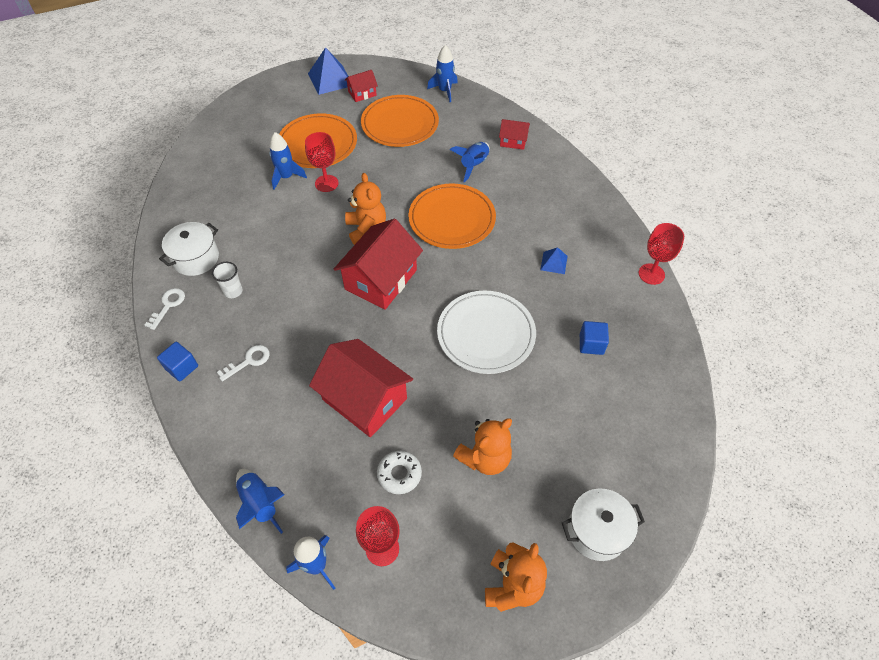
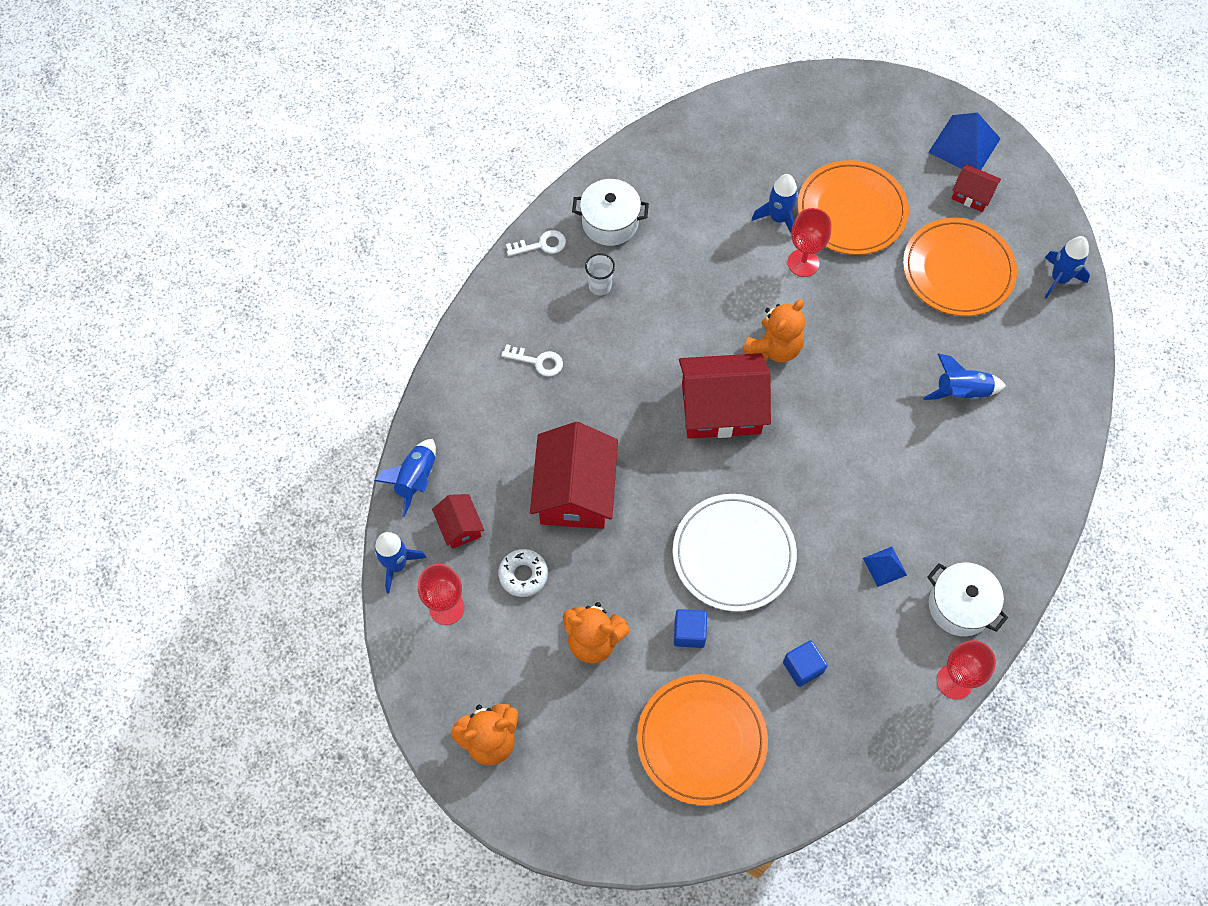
camera: 55 degrees right, 10 degrees up
blue cube [157,342,198,382] -> blue cube moved to [674,609,707,648]
orange plate [408,183,496,249] -> orange plate moved to [637,674,768,806]
red house [499,119,530,150] -> red house moved to [432,494,484,549]
white pot [562,488,645,561] -> white pot moved to [927,562,1008,636]

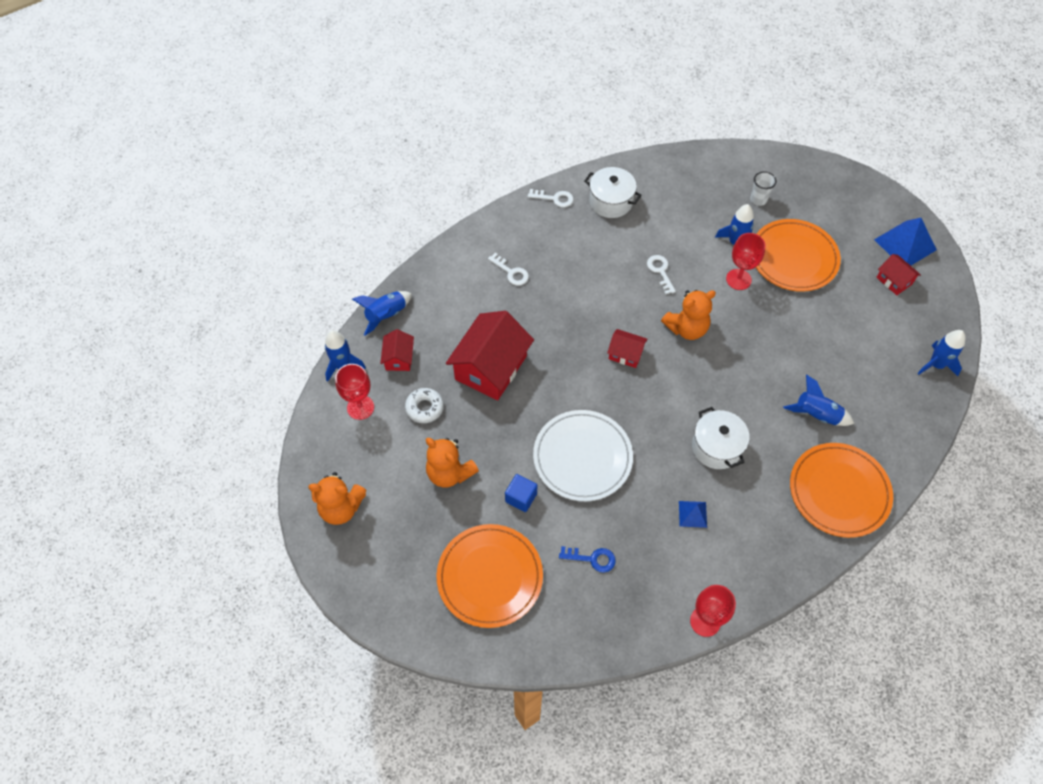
camera: 25 degrees right, 5 degrees down
white cup [585,253,615,296] -> white cup moved to [750,171,777,206]
red house [679,353,771,439] -> red house [607,329,648,368], size x0.49
blue cube [783,640,828,687] -> blue key [559,546,616,573]
orange plate [903,218,1017,316] -> orange plate moved to [790,443,893,538]
white pot [927,562,1008,636] -> white pot moved to [692,407,750,469]
none -> white key [647,255,676,295]

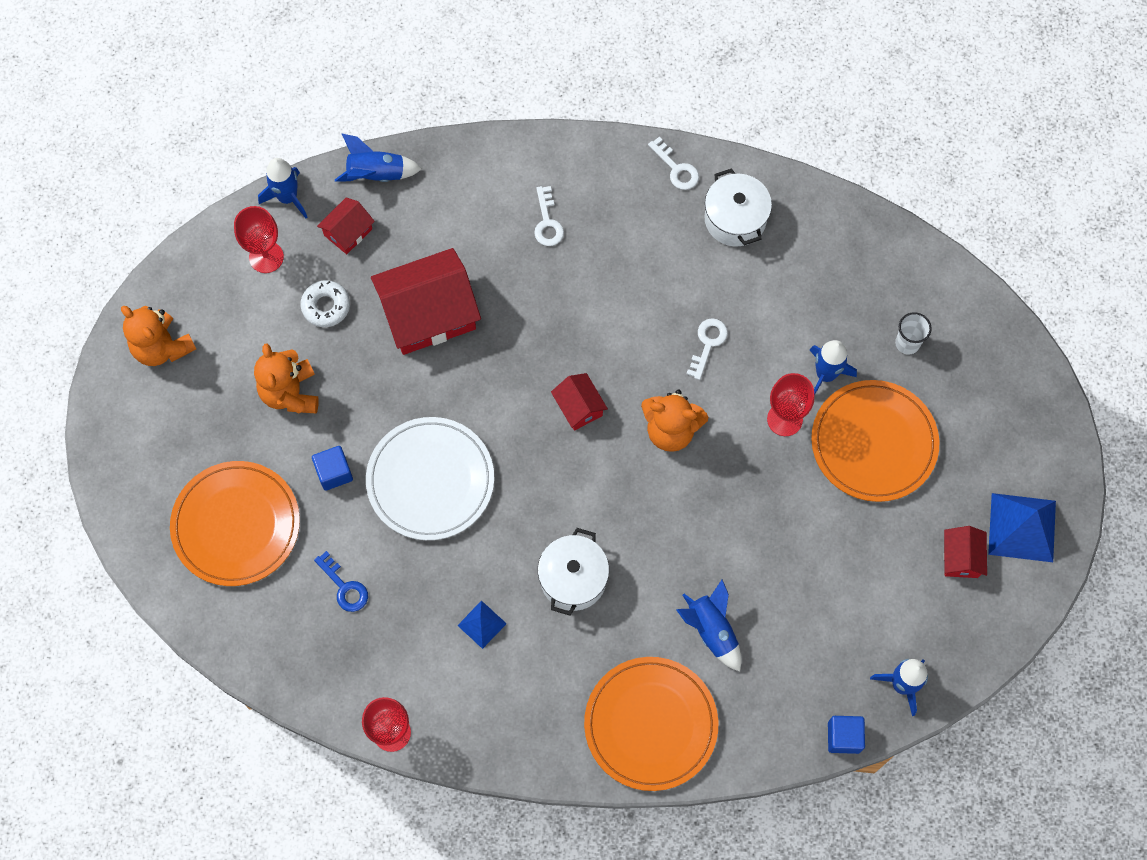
camera: 40 degrees right, 10 degrees up
none -> blue cube [828,716,865,754]

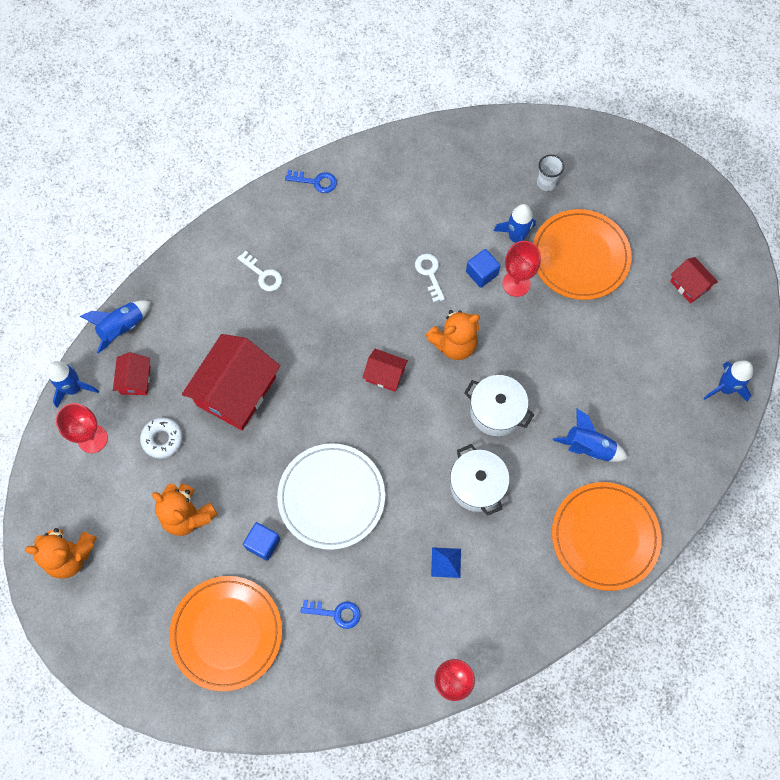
camera: 40 degrees left, 0 degrees up
white key [648,137,699,190] -> blue key [285,170,337,193]
white pot [704,168,772,246] -> white pot moved to [464,375,534,436]
blue cube [828,716,865,754] -> blue cube moved to [466,249,500,288]
blue pyramid [988,493,1056,562] -> none

